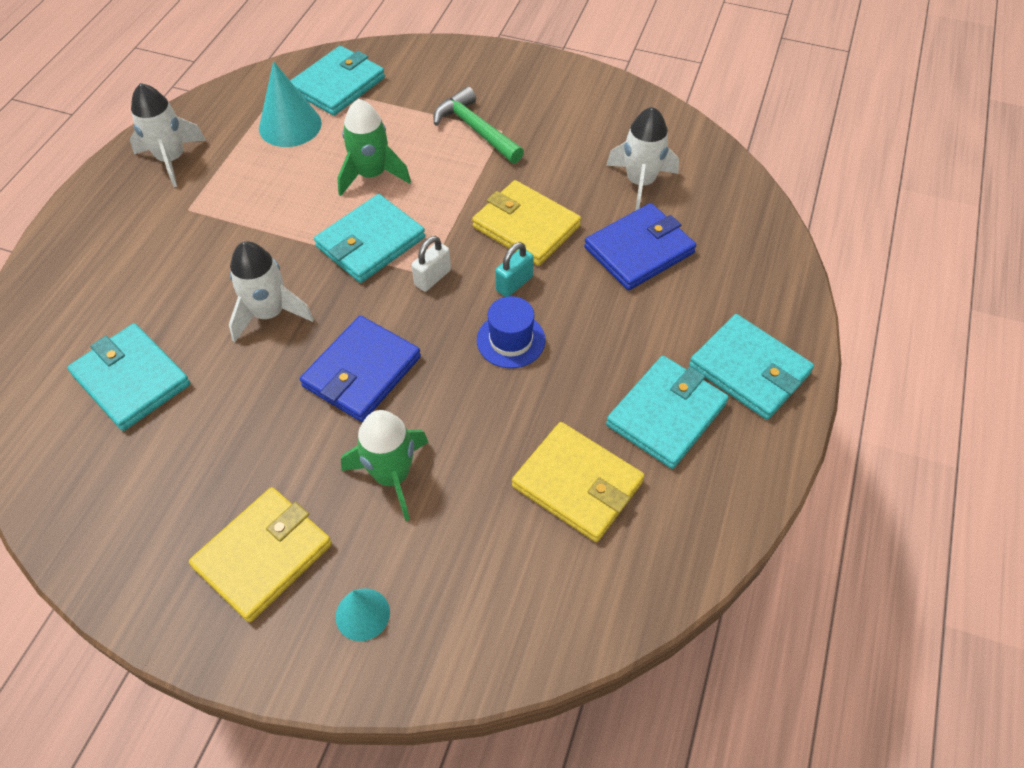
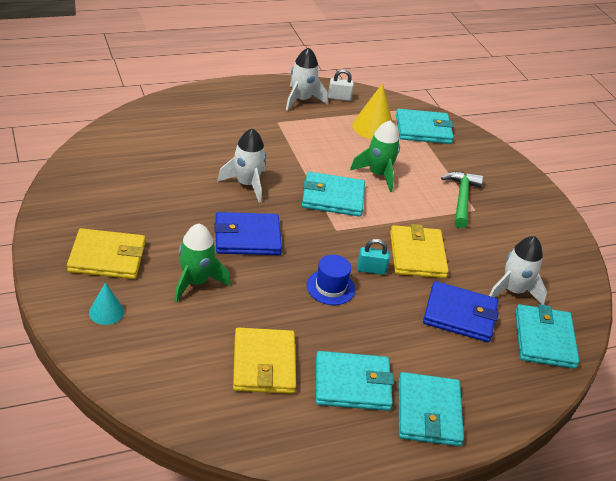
camera: 45 degrees right, 15 degrees down
turquoise wallet [67,323,190,431] -> turquoise wallet moved to [515,304,579,369]
turquoise cone [259,61,322,147] -> yellow cone [352,83,393,140]
white padlock [412,236,451,292] -> white padlock moved to [328,70,354,101]

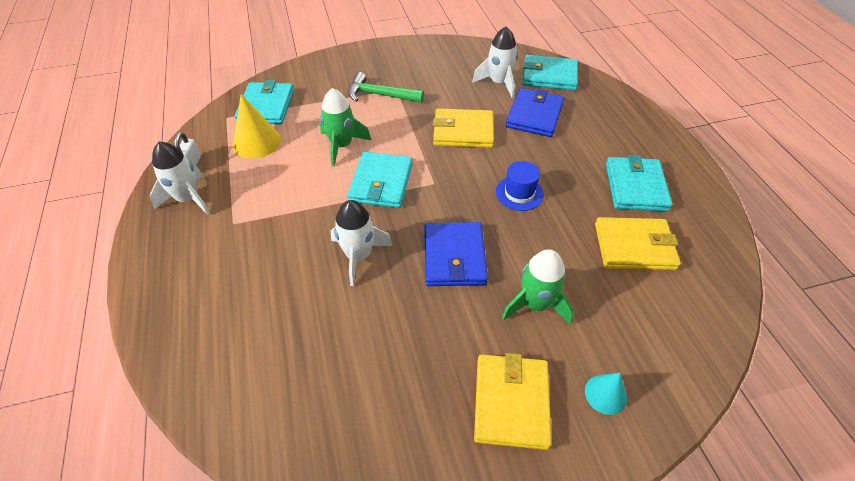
camera: 80 degrees left, 10 degrees up
turquoise padlock [357,239,390,275] -> none
turquoise wallet [399,372,464,446] -> none

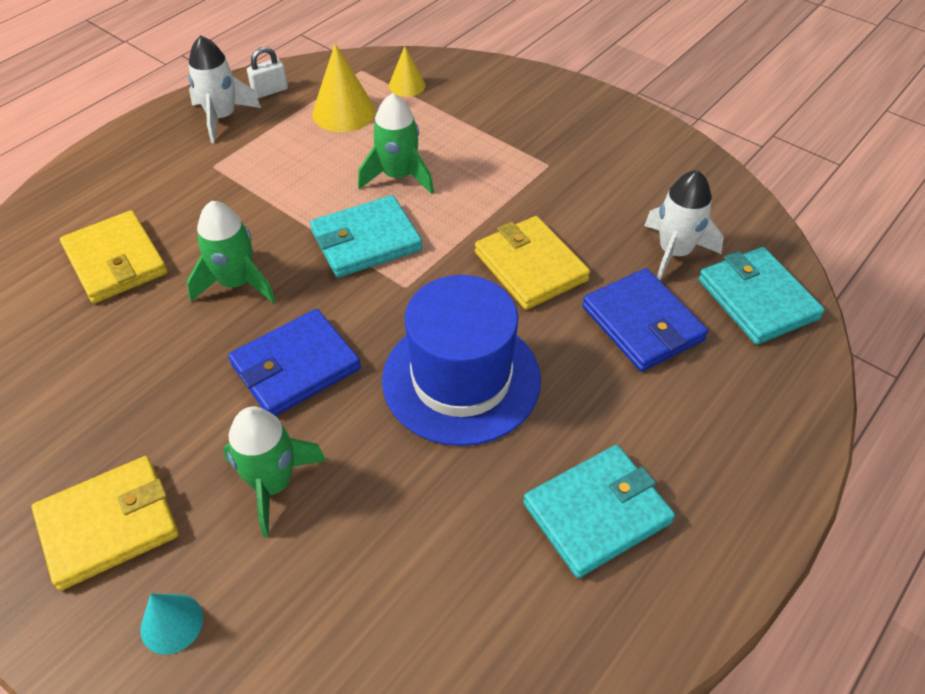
camera: 55 degrees right, 0 degrees up
turquoise wallet [234,80,294,125] -> yellow cone [389,46,426,97]
white rocket [331,200,393,286] -> green rocket [187,201,276,303]
green hammer [348,72,424,103] -> none
blue hat [496,161,544,211] -> blue hat [382,275,541,446], size x2.06
blue wallet [506,88,564,137] -> blue wallet turned 75 degrees clockwise [582,268,708,372]
yellow wallet [595,217,681,270] -> yellow wallet moved to [60,210,167,303]

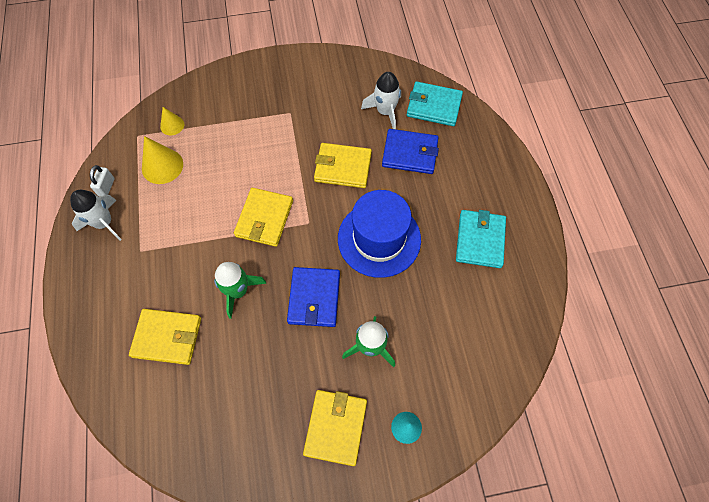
camera: 50 degrees left, 15 degrees up
turquoise wallet [310,195,422,278] -> yellow wallet [234,188,293,247]
green rocket [358,93,434,194] -> none

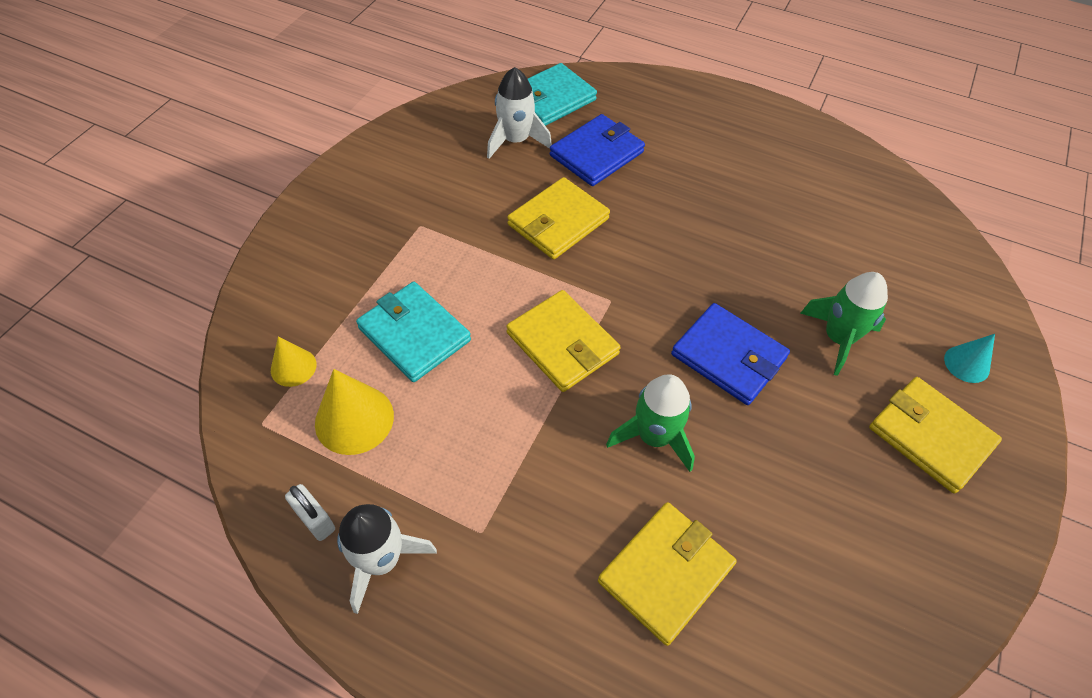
camera: 55 degrees left, 10 degrees down
blue hat [338,190,421,278] -> none
turquoise wallet [456,210,506,268] -> turquoise wallet moved to [356,282,471,382]

